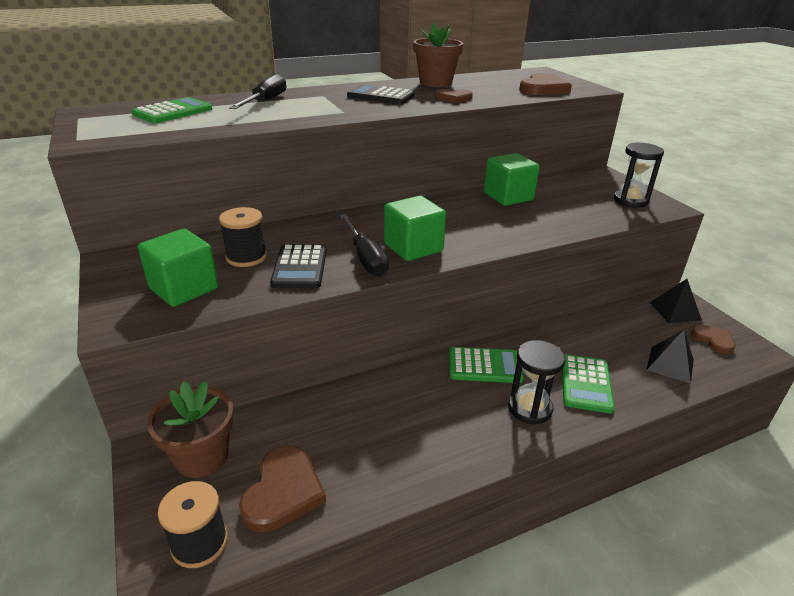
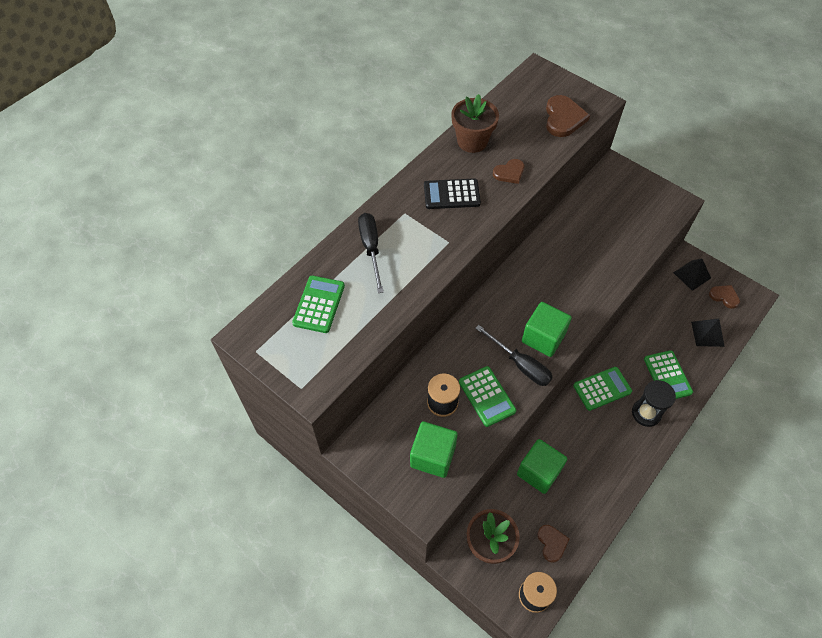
camera: 25 degrees left, 25 degrees up
brown heart [239,446,326,532] -> brown heart [537,525,569,563], size x0.62
black calculator [270,244,327,288] -> green calculator [459,366,516,427]
green cube [484,153,540,206] -> green cube moved to [517,439,567,494]
black hourglass [614,142,664,208] -> none

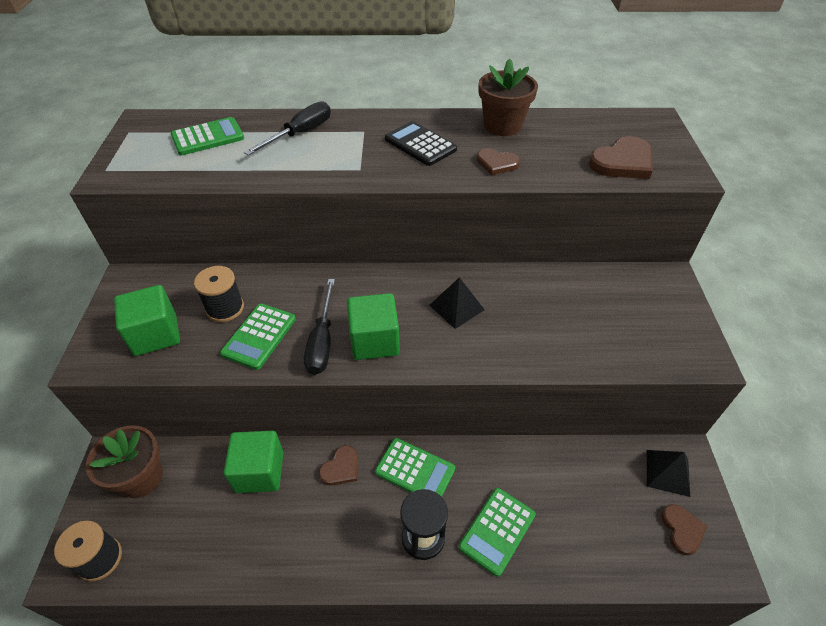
camera: 50 degrees right, 10 degrees down
brown heart [537,525,569,563] -> brown heart moved to [319,445,358,486]
black pyramid [691,318,725,347] -> black pyramid moved to [429,277,485,329]

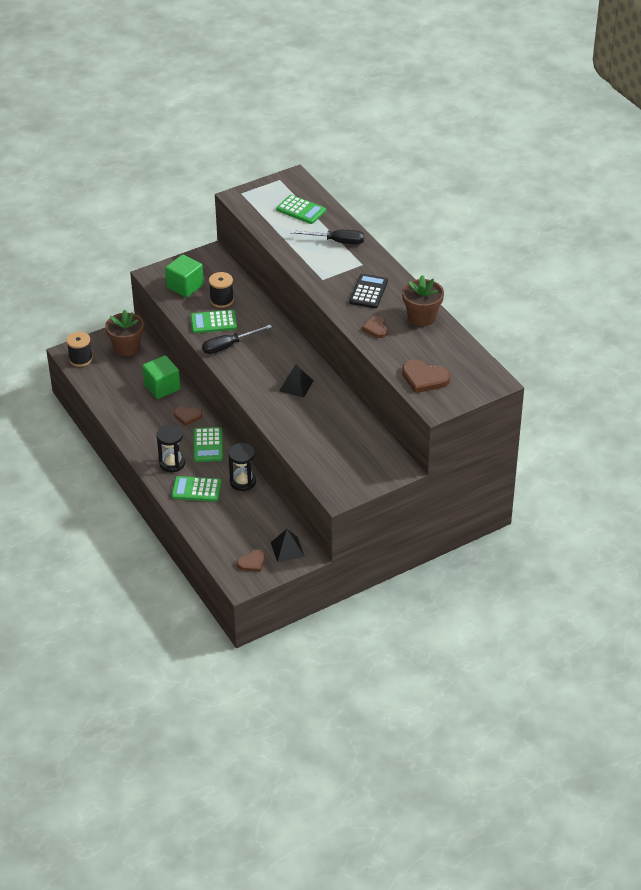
camera: 60 degrees right, 5 degrees down
green cube [347,293,400,360] -> none
none -> black hourglass [228,443,256,491]

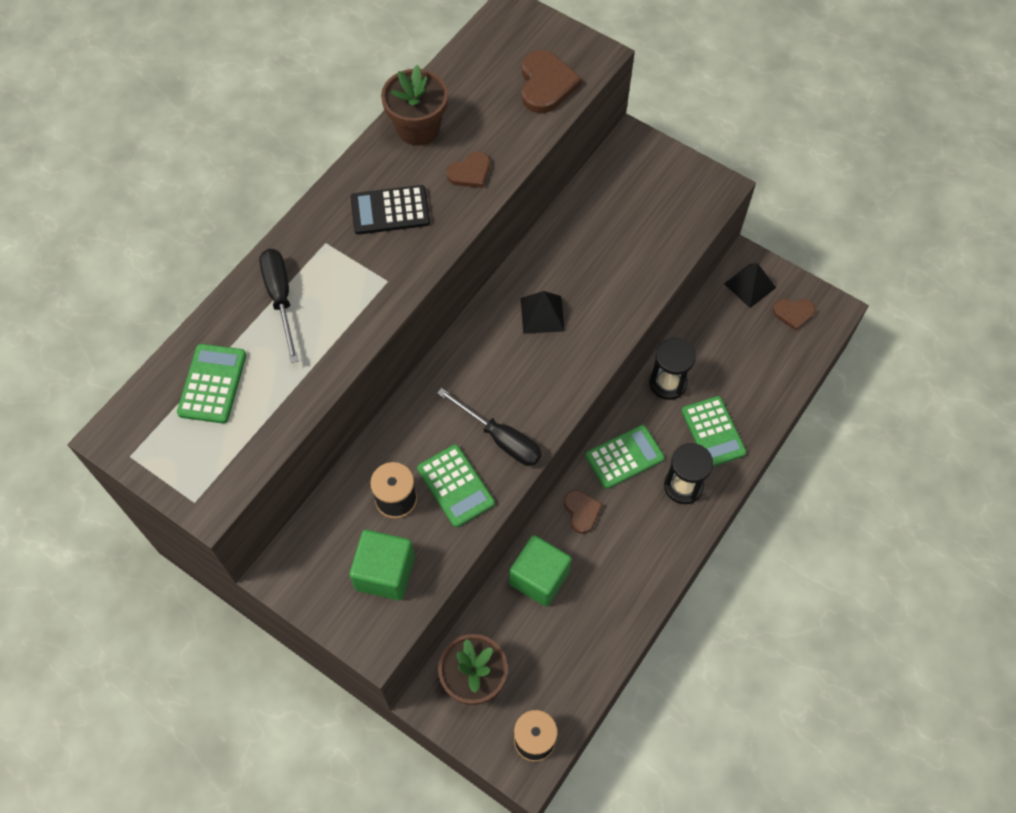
camera: 115 degrees left, 20 degrees up
brown heart [237,549,265,572] -> brown heart turned 150 degrees clockwise [773,299,816,331]

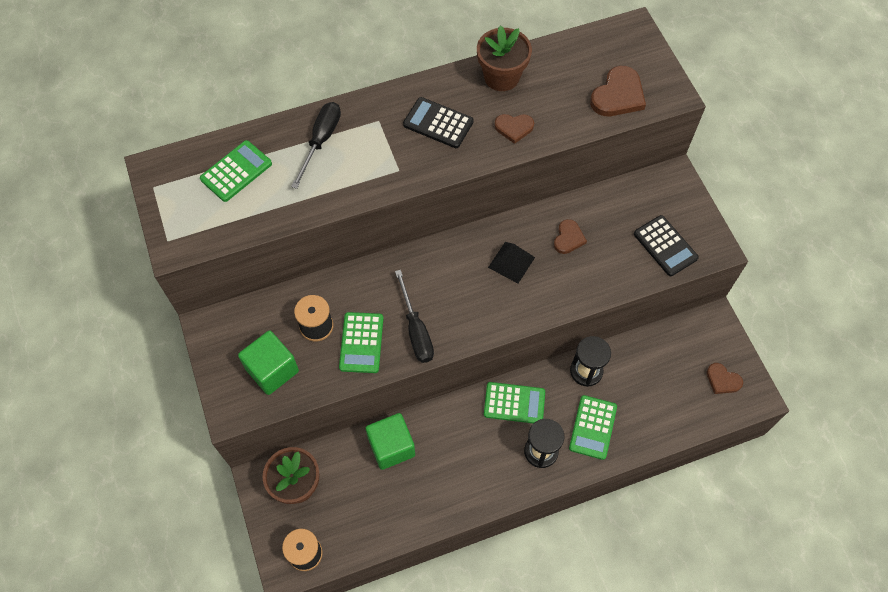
camera: 35 degrees right, 0 degrees up
brown heart [564,490,603,534] -> brown heart moved to [554,219,587,254]
black pyramid [724,263,776,308] -> none
none -> black calculator [634,215,699,276]

